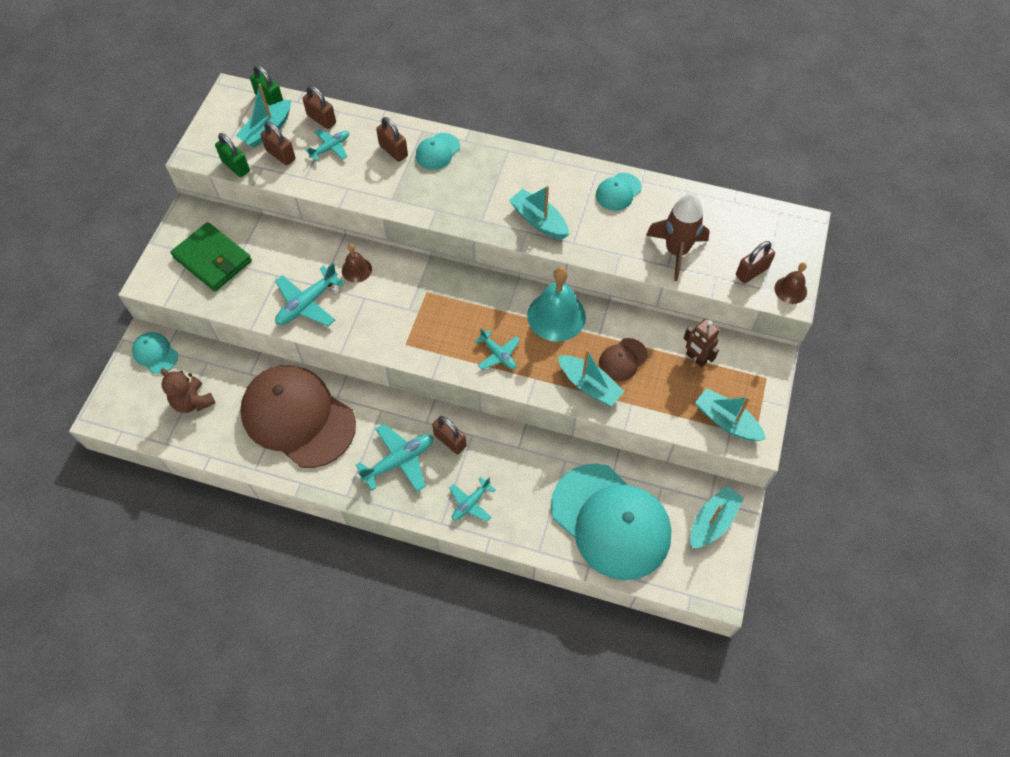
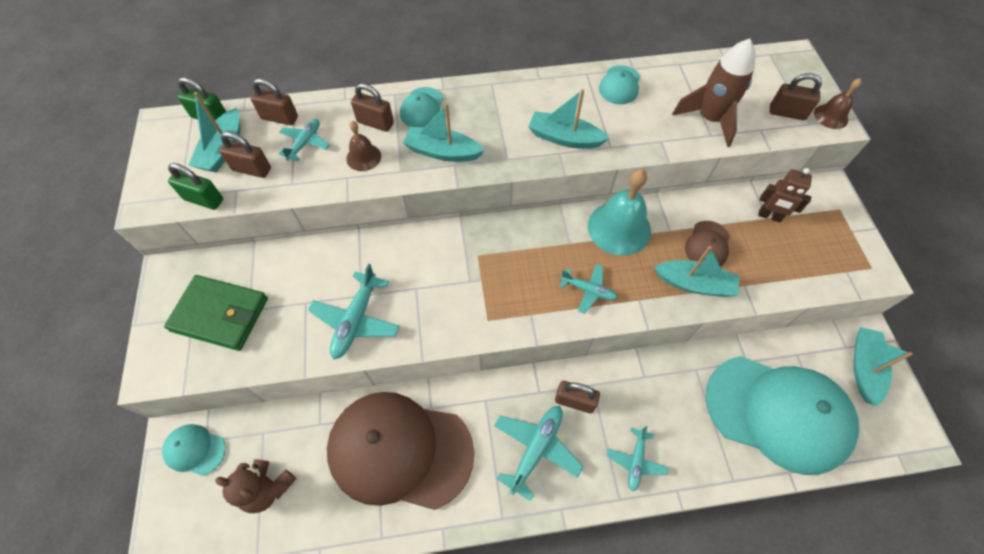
camera: 25 degrees left, 0 degrees up
brown bell [342,243,372,283] -> brown bell moved to [346,121,381,171]
turquoise boat [695,388,766,441] -> turquoise boat moved to [403,103,485,162]
brown padlock [736,241,775,283] -> brown padlock turned 75 degrees clockwise [770,73,822,120]

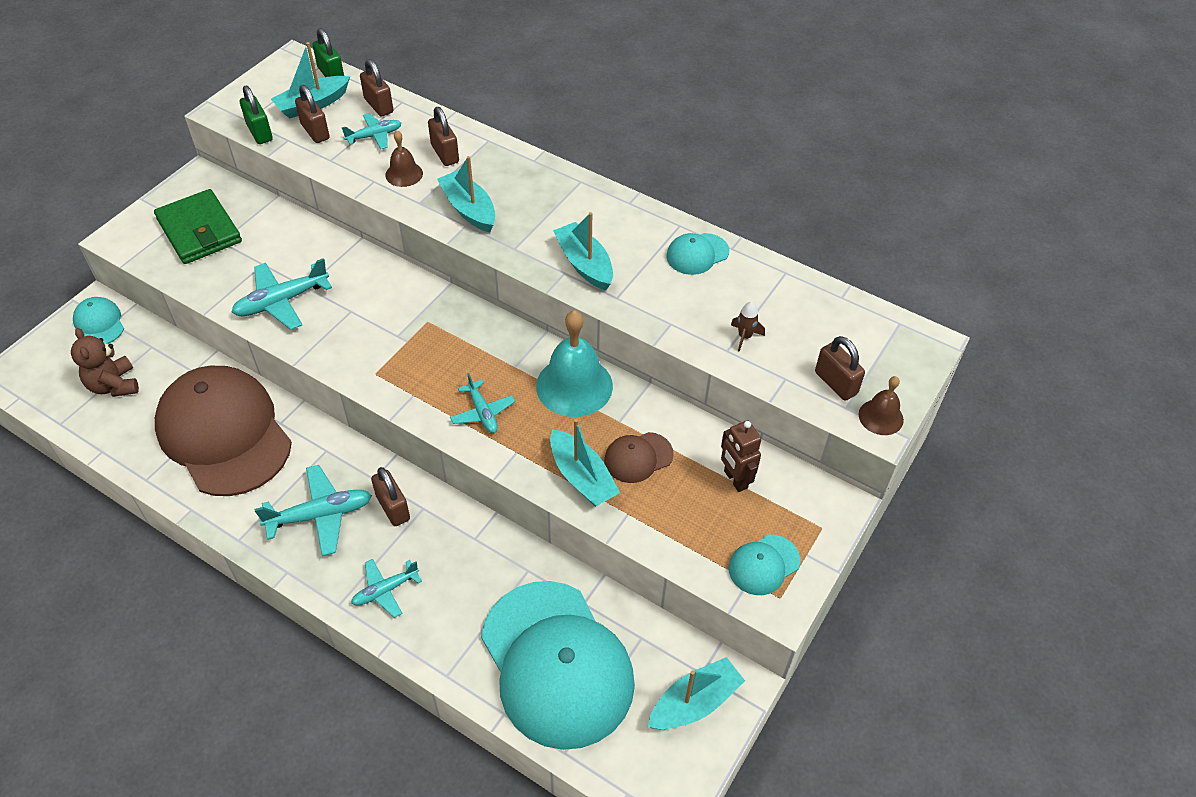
camera: 40 degrees right, 10 degrees down
turquoise cap [400,87,443,128] -> turquoise cap moved to [729,535,800,595]
brown rocket [672,39,755,147] -> brown rocket [731,302,765,352], size x0.43

